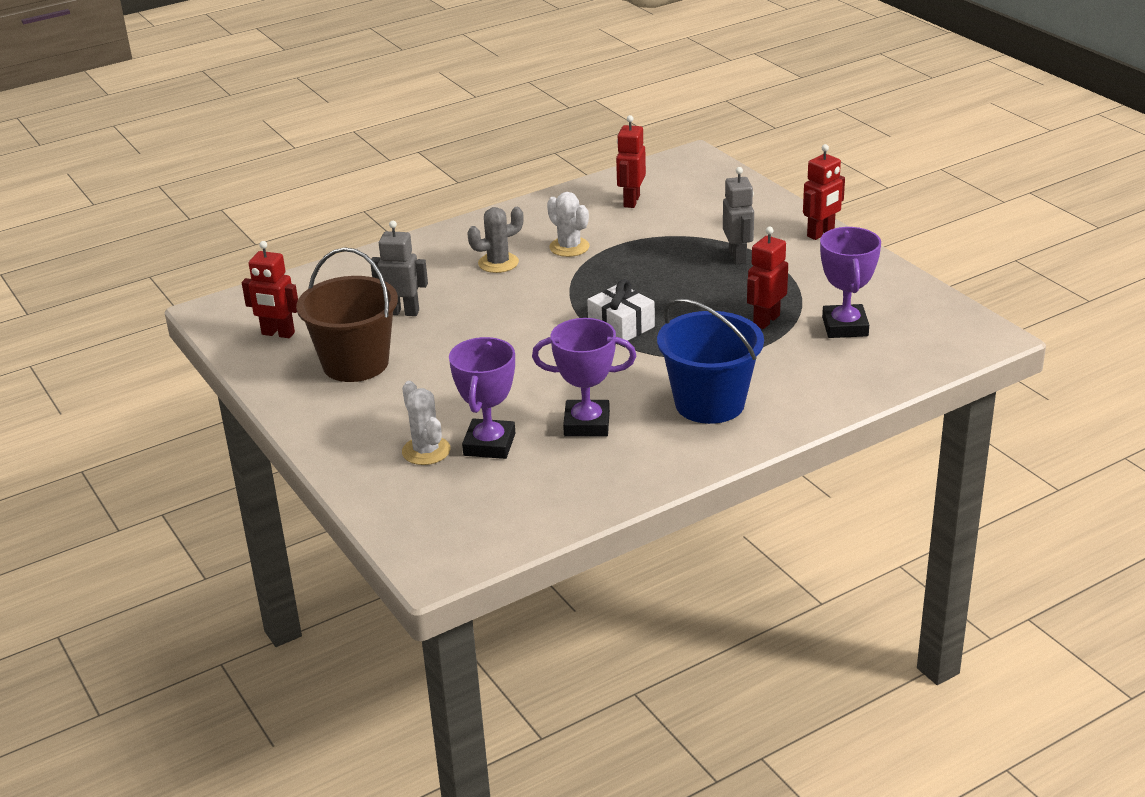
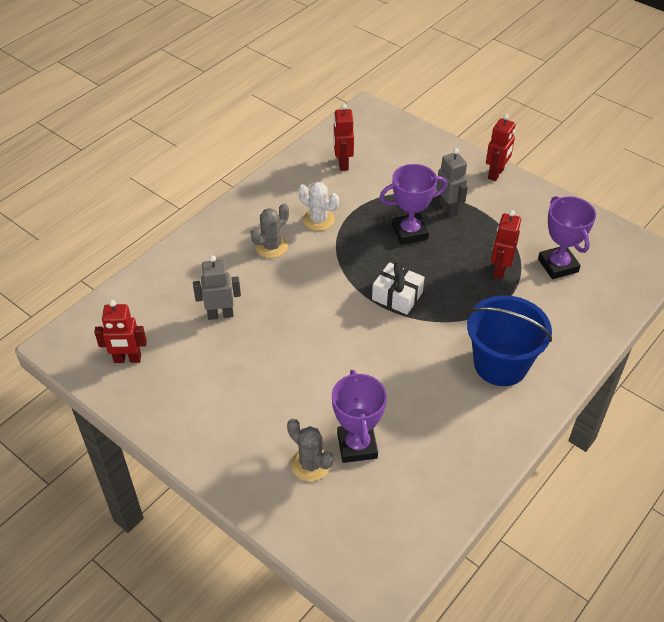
camera: 20 degrees left, 15 degrees up
brown bucket [296,247,398,382] -> none
white cactus [402,381,451,465] -> grey cactus [287,419,333,481]
purple trophy [532,318,636,437] -> purple trophy moved to [379,164,448,245]

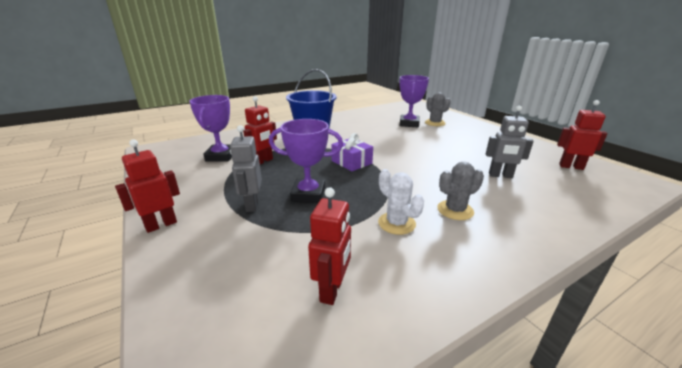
camera: 160 degrees left, 20 degrees down
white gift [372,262,424,315] -> purple gift [331,133,373,171]

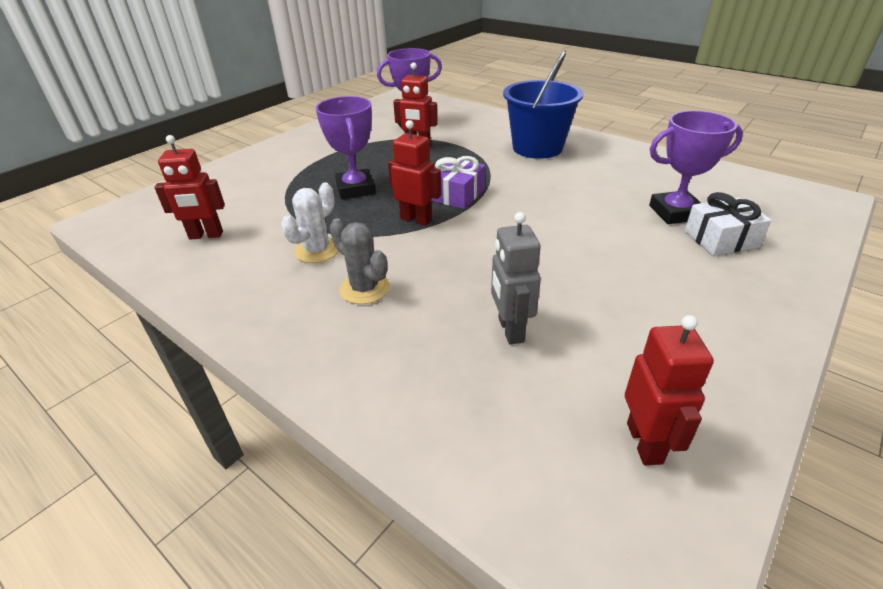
camera: 70 degrees right, 10 degrees up
red robot [115,139,180,233] -> red robot moved to [388,120,441,226]
grey robot [230,125,262,212] -> none
grey cactus [425,92,451,126] -> white gift [684,192,772,256]

